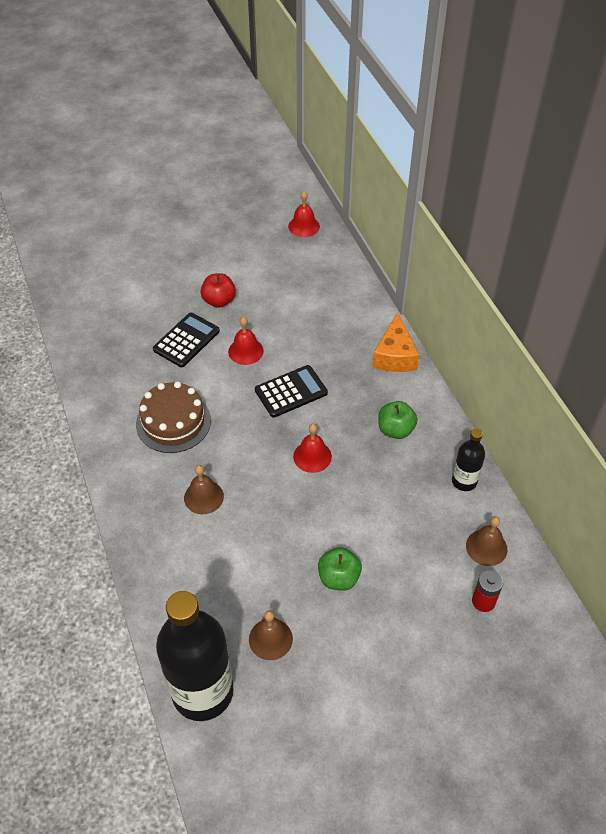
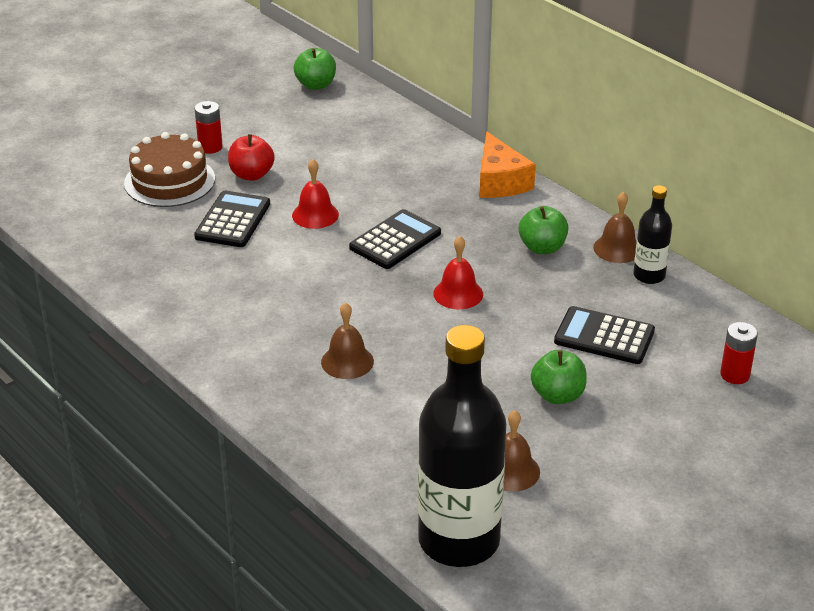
camera: 20 degrees left, 15 degrees down
brown cake [136,381,211,453] -> brown cake moved to [124,132,215,207]
red bell [288,191,320,237] -> green apple [294,48,336,90]
brown bell [466,517,507,566] -> brown bell moved to [593,192,637,263]
none -> red battery [195,101,223,154]
none -> black calculator [554,306,655,364]

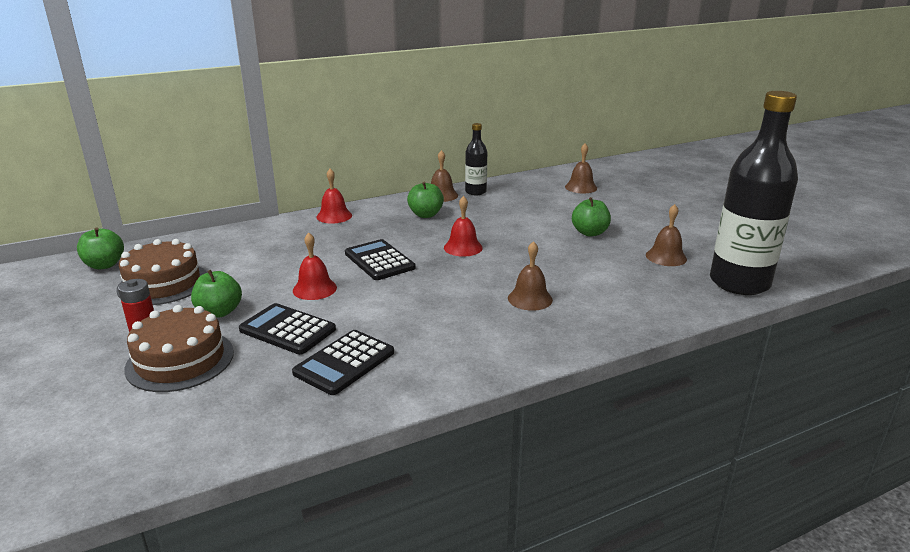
camera: 75 degrees left, 10 degrees down
red apple [228,134,275,181] -> green apple [191,270,242,318]
orange cheese [479,132,536,198] -> red bell [316,169,352,224]
black calculator [554,306,655,364] -> black calculator moved to [292,330,394,395]
red battery [720,322,758,384] -> brown bell [565,143,597,194]
none -> brown cake [117,239,207,305]

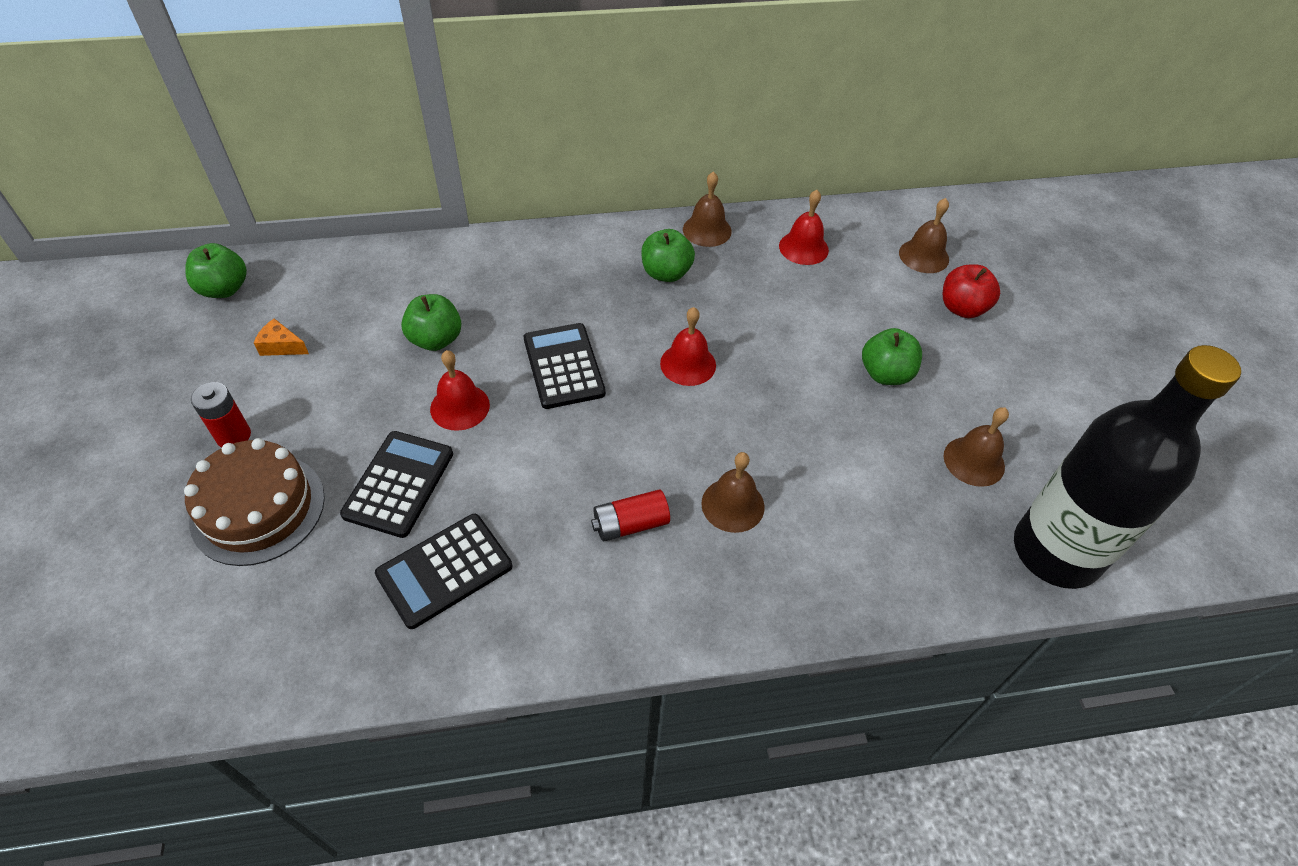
camera: 15 degrees right, 25 degrees up
brown cake [117,239,207,305] -> orange cheese [254,318,309,356]
green apple [191,270,242,318] -> green apple moved to [401,294,462,351]
black calculator [239,303,336,355] -> black calculator turned 60 degrees clockwise [340,431,453,538]
red bell [316,169,352,224] -> red bell moved to [779,190,829,265]
black bottle [465,123,487,195] -> none
none -> red battery [591,489,670,541]
none -> red apple [943,265,1000,318]

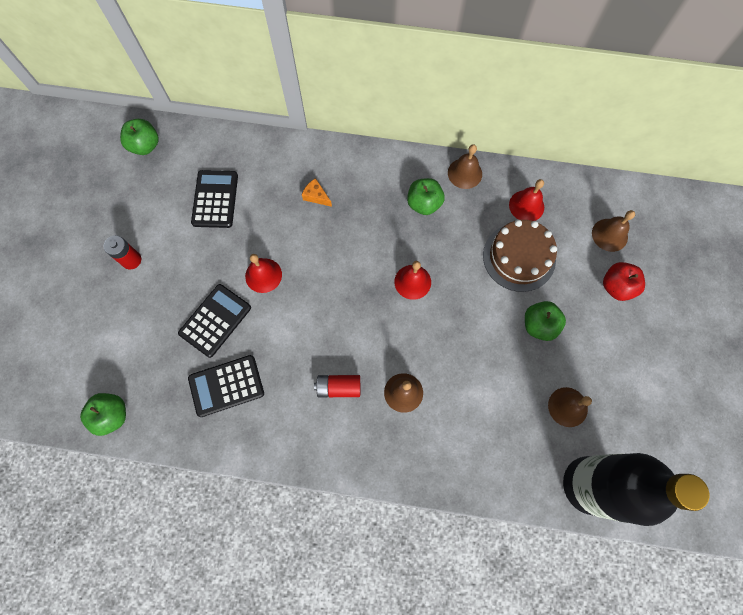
camera: 20 degrees right, 20 degrees up
brown cake [184,438,325,566] -> brown cake moved to [483,220,557,292]
orange cheese [254,318,309,356] -> orange cheese moved to [302,178,332,207]
green apple [401,294,462,351] -> green apple moved to [80,393,126,436]
black calculator [524,323,606,409] -> black calculator moved to [191,170,238,228]

